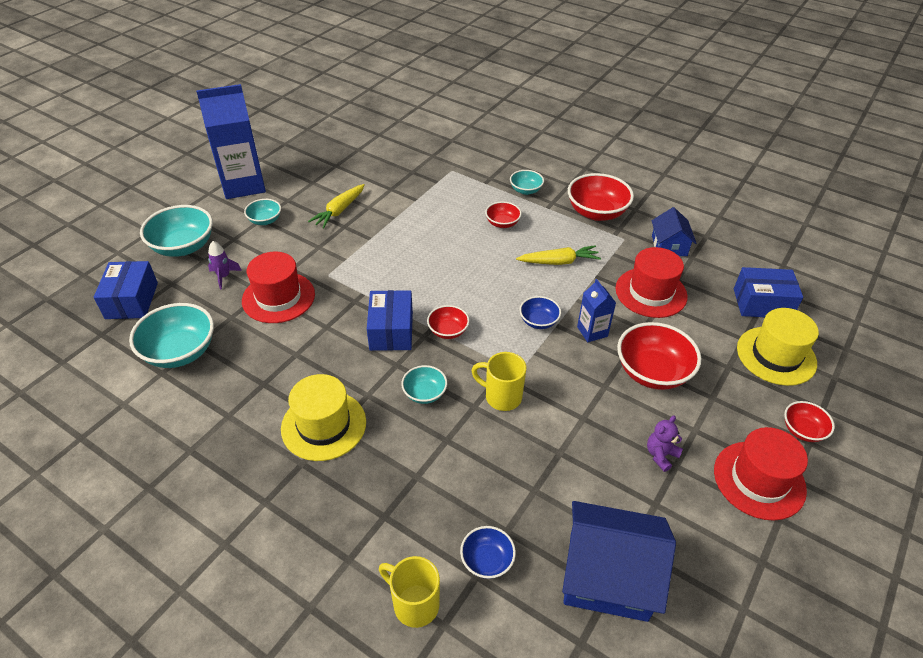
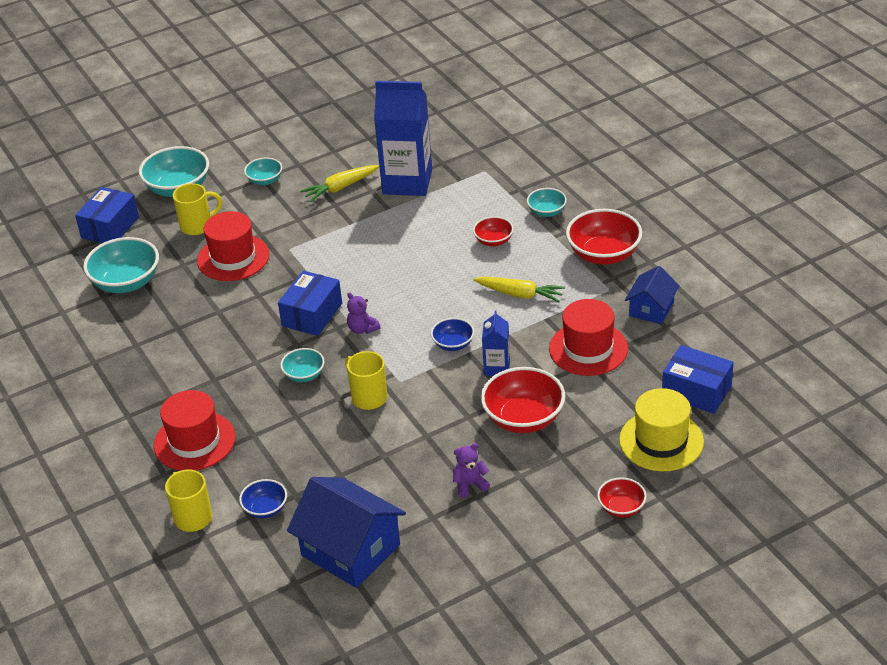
camera: 30 degrees right, 5 degrees down
blue carton [196,84,266,199] -> blue carton moved to [374,81,432,196]
purple rocket [208,241,242,290] -> yellow mug [173,183,222,235]
yellow hat [281,374,366,461] -> none
red bowl [427,305,469,339] -> purple teddy bear [347,292,381,334]
red hat [714,427,808,521] -> red hat moved to [154,390,235,471]

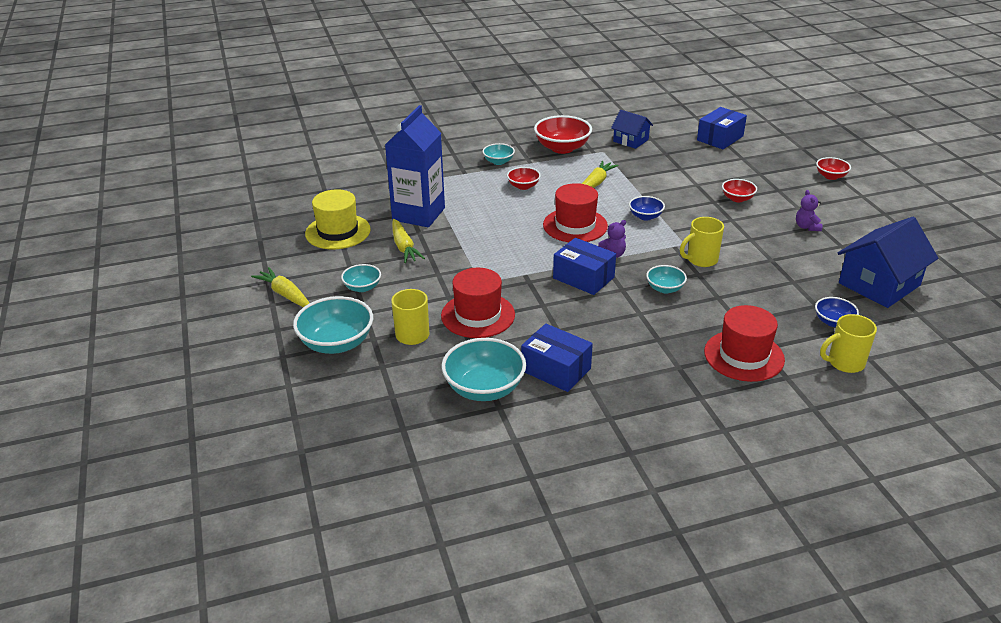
camera: 80 degrees left, 5 degrees down
blue box [75,187,139,243] -> blue box moved to [521,324,593,392]
red bowl [481,367,565,433] -> red bowl [722,179,757,202], size x0.55
blue carton [482,311,510,376] -> none
red hat [549,299,628,376] -> red hat moved to [543,183,608,242]
yellow hat [619,388,704,471] -> yellow hat moved to [305,189,371,249]
none -> yellow carrot [251,267,309,307]

